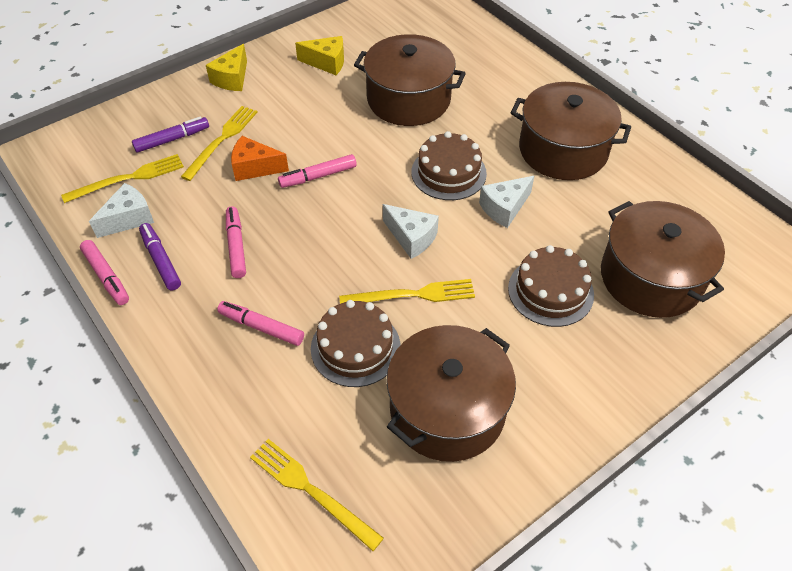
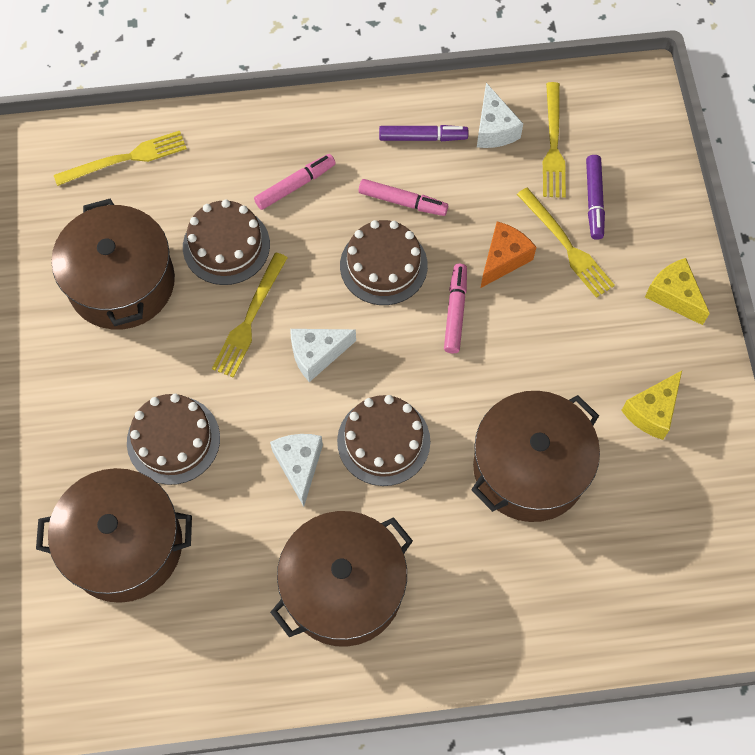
camera: 120 degrees right, 15 degrees up
pink marker [80,240,129,305] -> none
none -> brown cake [340,220,428,305]

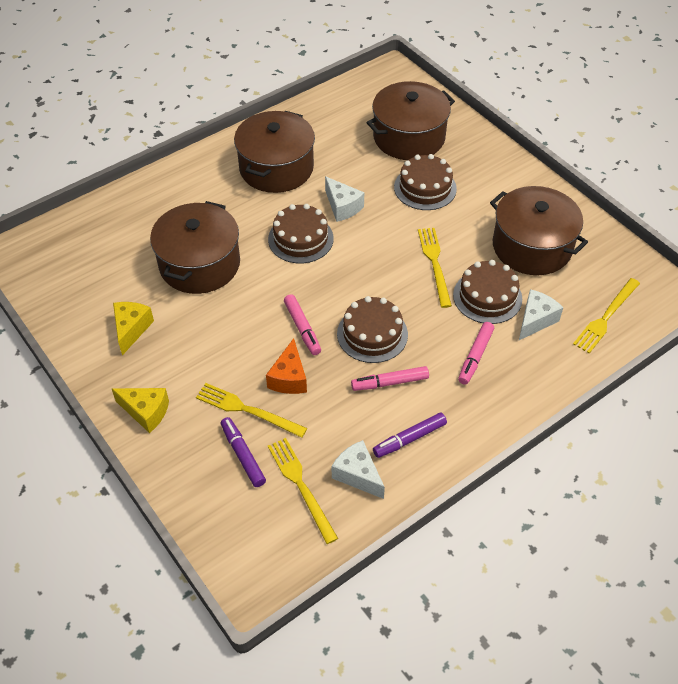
camera: 150 degrees right, 15 degrees down
white cheese [290,329,356,382] -> white cheese moved to [519,289,563,340]

